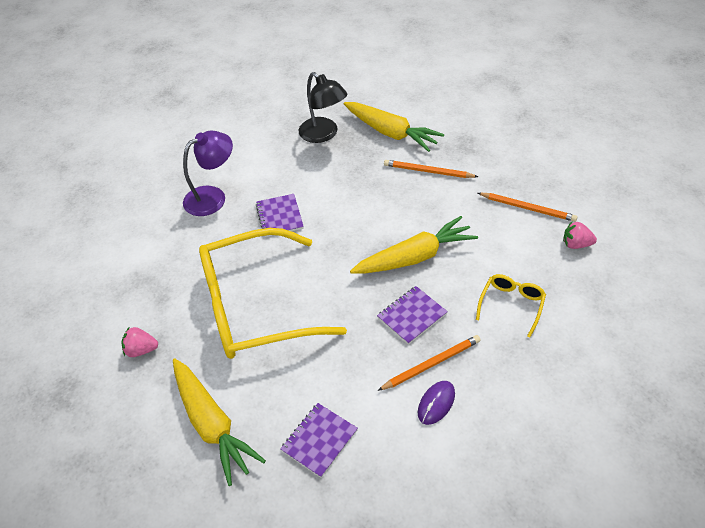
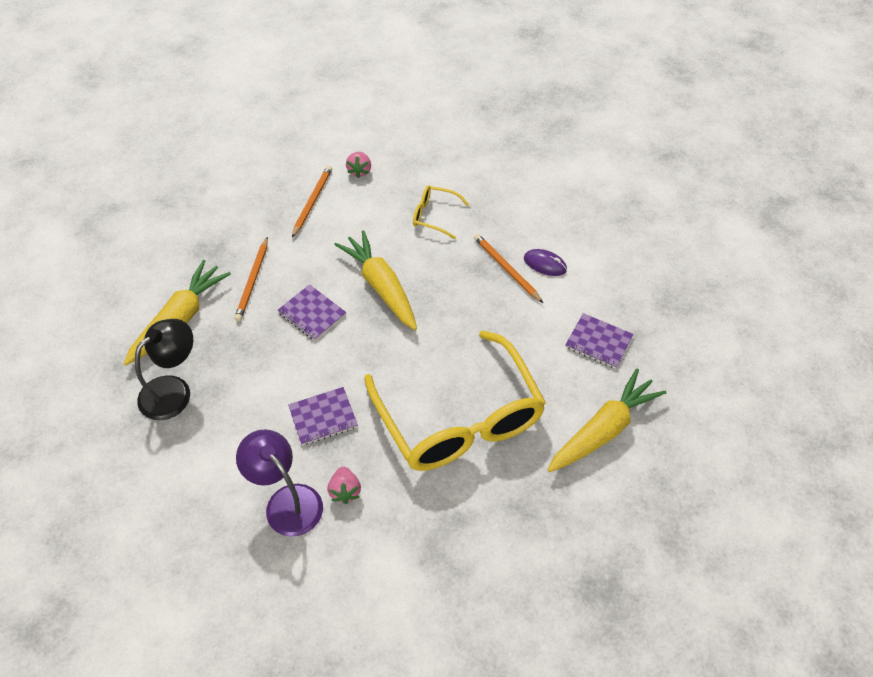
camera: 100 degrees left, 5 degrees up
pink strawberry [122,327,158,357] -> pink strawberry moved to [327,466,361,504]
purple notebook [377,286,448,345] -> purple notebook moved to [278,284,346,341]

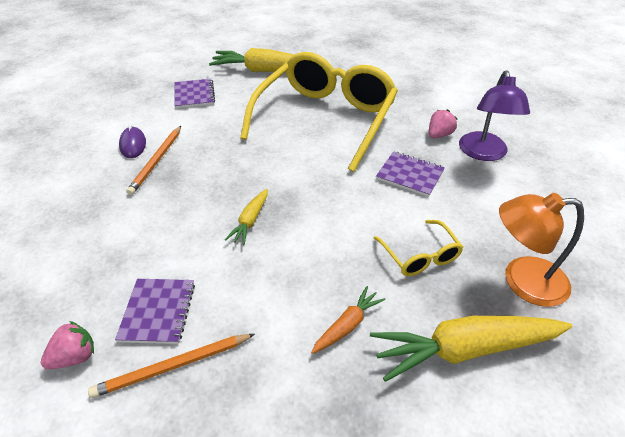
camera: 130 degrees left, 10 degrees down
black lamp [135,319,193,420] -> orange lamp [499,193,584,307]
orange pencil [234,237,268,322] -> orange carrot [311,286,386,354]
purple notebook [278,284,346,341] -> purple notebook moved to [115,279,195,344]
yellow carrot [334,230,417,330] -> yellow carrot [225,189,268,245], size x0.50
yellow glasses [413,185,469,239] -> yellow glasses moved to [374,220,463,276]

